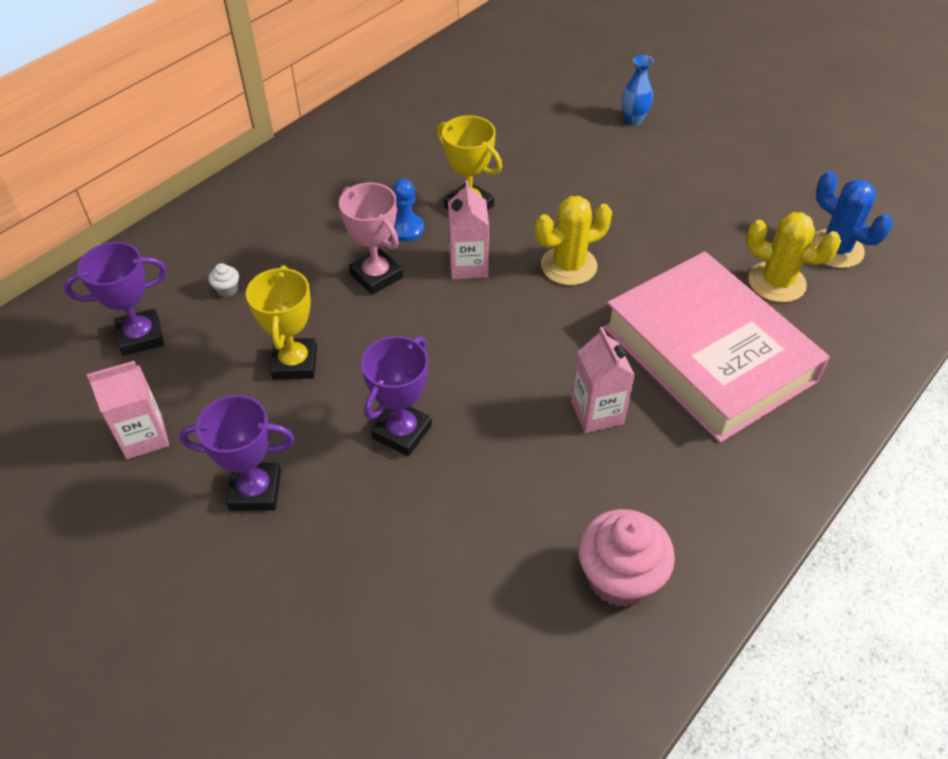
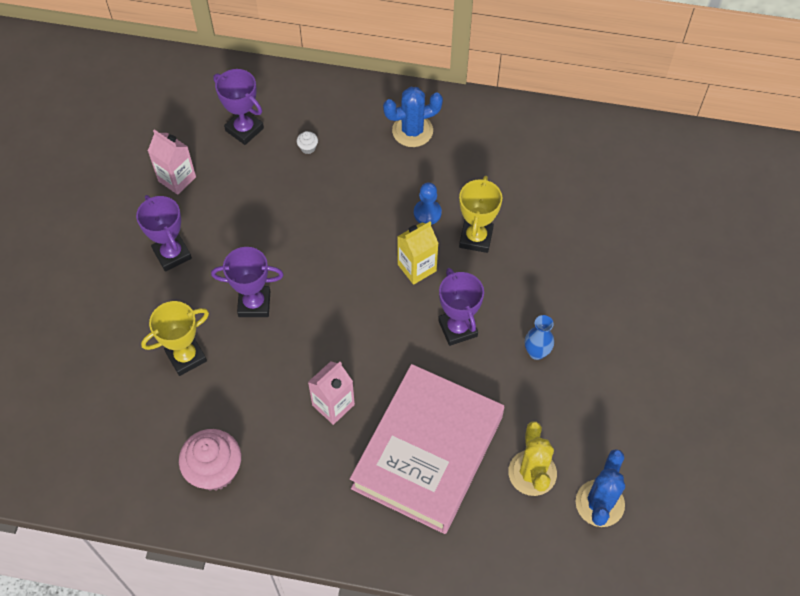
camera: 60 degrees right, 10 degrees up
yellow trophy [246,265,317,380] -> yellow trophy moved to [141,301,209,376]
pink trophy [339,182,403,295] -> none
pink carton [448,180,489,279] -> yellow carton [397,222,439,285]
yellow cactus [535,196,612,285] -> purple trophy [438,268,484,346]
blue vase [621,55,654,126] -> blue vase moved to [525,315,554,360]
none -> blue cactus [383,87,443,147]

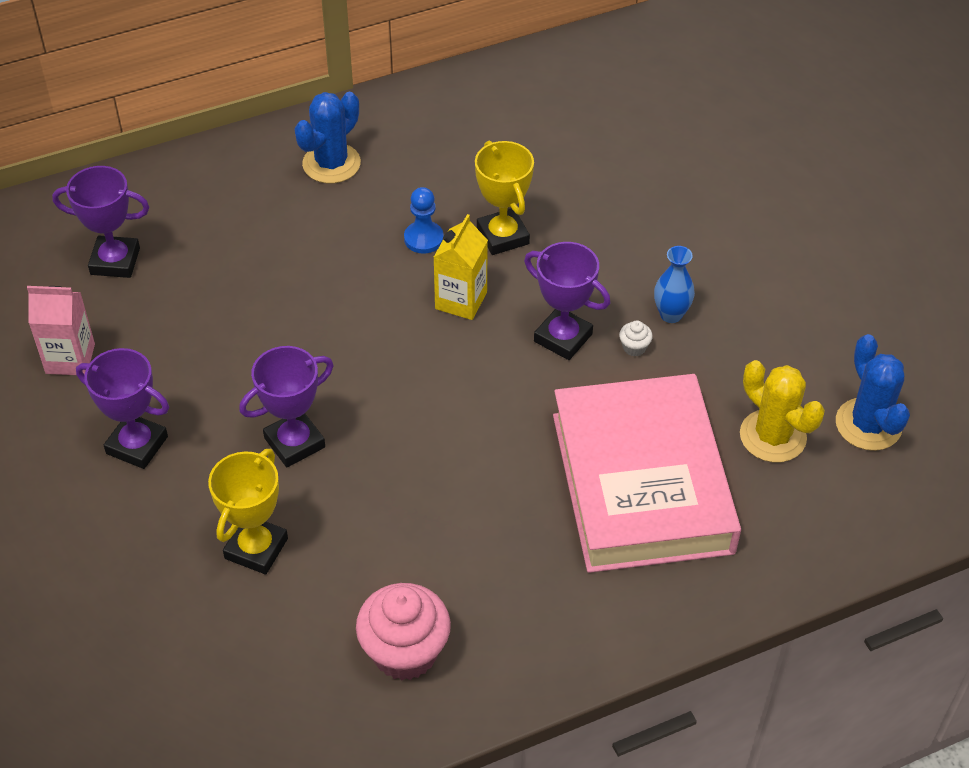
camera: 35 degrees left, 10 degrees down
white cupcake [297,131,318,154] -> white cupcake moved to [619,321,653,357]
pink carton [308,361,355,425] -> none

